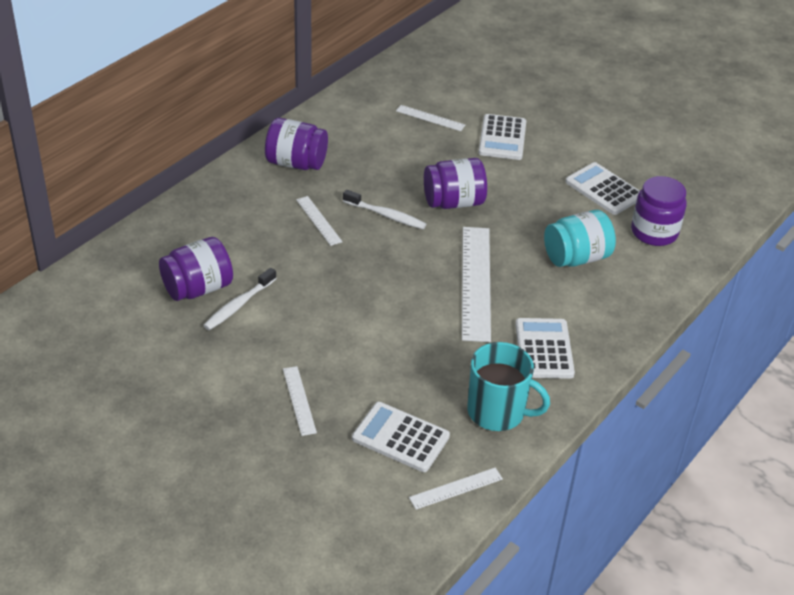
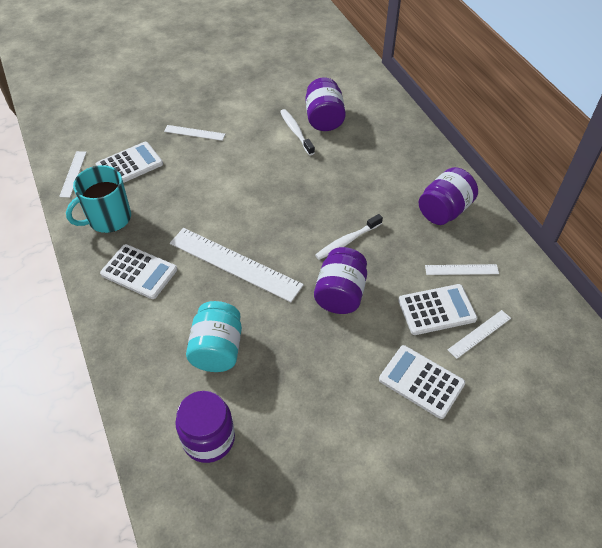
camera: 120 degrees right, 10 degrees up
white ruler [296,196,343,246] -> white ruler moved to [425,264,499,275]
white calculator [566,162,640,215] -> white calculator moved to [398,284,477,335]

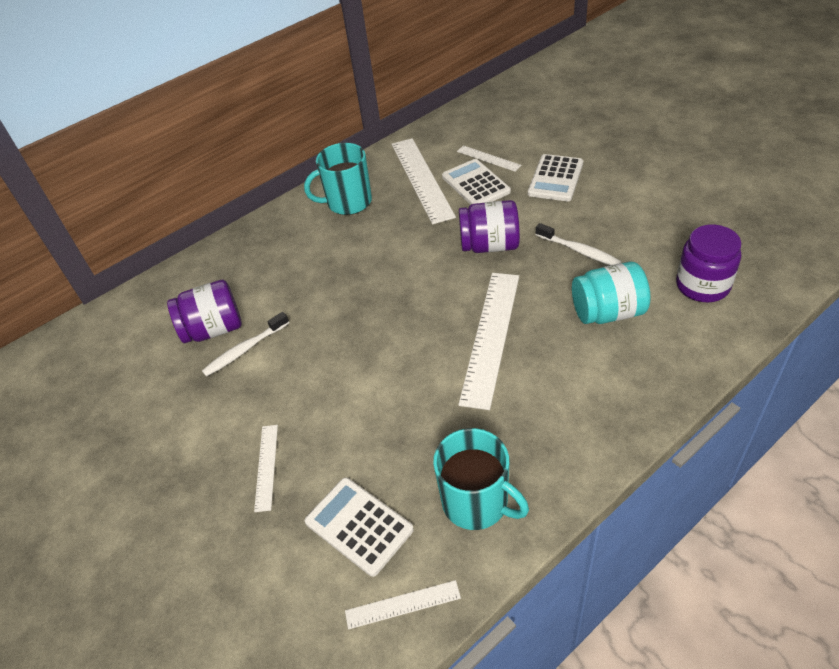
camera: 100 degrees left, 5 degrees down
white calculator [100,244,177,299] -> none
white toothbrush [315,214,383,260] -> white toothbrush moved to [536,223,622,265]
purple jar [419,167,478,225] -> turquoise mug [304,143,372,215]
white ruler [425,264,499,275] -> white ruler [392,138,456,224], size x2.01

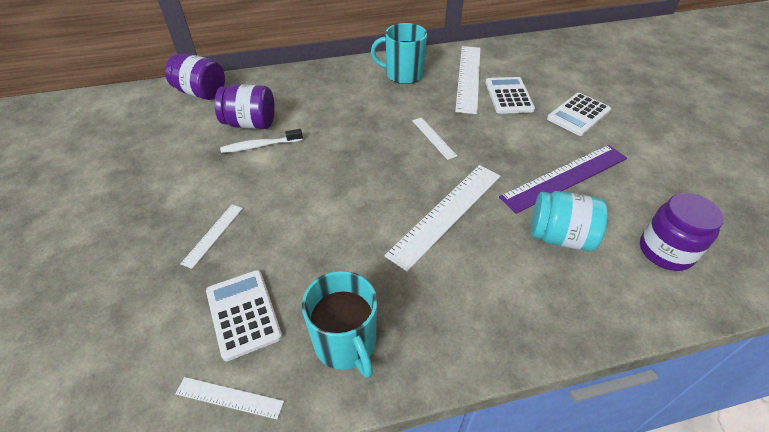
camera: 20 degrees right, 0 degrees up
white ruler [457,145,521,172] -> white ruler moved to [412,117,457,160]
purple jar [459,200,520,253] -> purple jar moved to [165,54,225,100]
white toothbrush [536,223,622,265] -> purple ruler [499,145,627,214]

